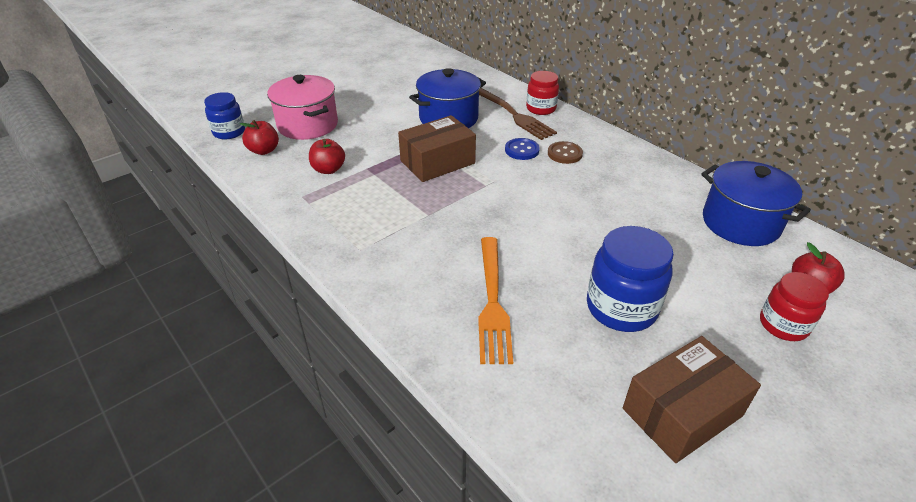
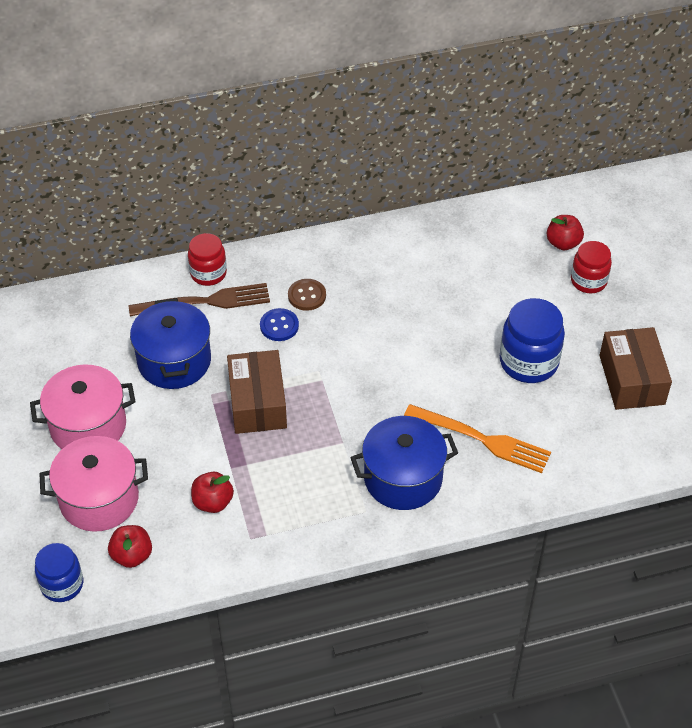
camera: 65 degrees left, 10 degrees up
blue pot [701,161,811,246] -> blue pot moved to [350,416,458,510]
none -> pink pot [30,364,135,449]

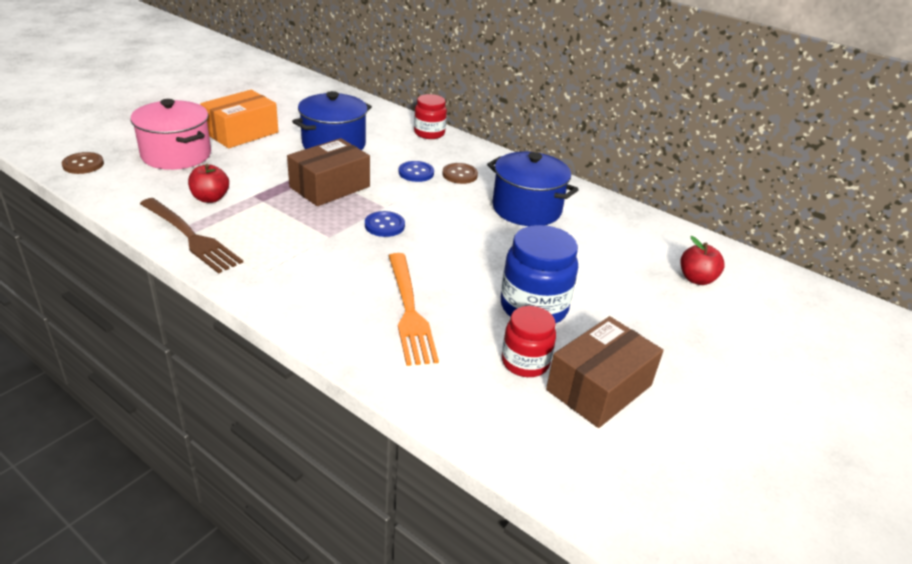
camera: 50 degrees right, 15 degrees down
pink pot [30,364,135,449] -> orange box [200,90,279,148]
blue jar [35,543,83,602] -> brown button [62,152,104,174]
red apple [108,525,152,568] -> none
brown fork [129,283,270,316] -> brown fork moved to [140,198,243,274]
blue pot [350,416,458,510] -> blue pot moved to [487,152,579,226]
red jar [571,241,612,293] -> red jar moved to [502,306,556,377]
none -> blue button [365,211,405,237]

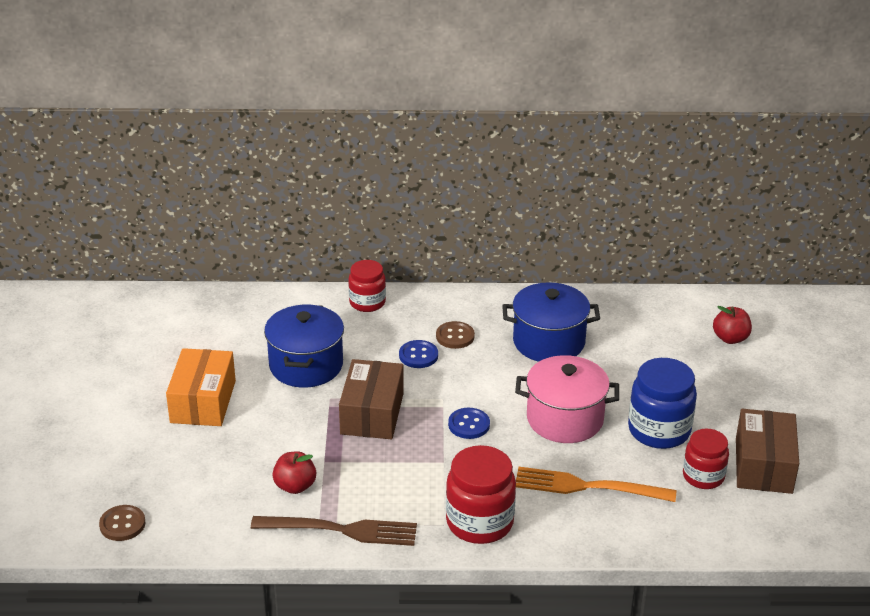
camera: 35 degrees left, 0 degrees up
pink pot [130,99,211,170] -> pink pot moved to [515,355,619,443]
orange fork [389,253,439,366] -> orange fork turned 150 degrees clockwise [516,467,676,502]
none -> red jar [446,445,516,544]

